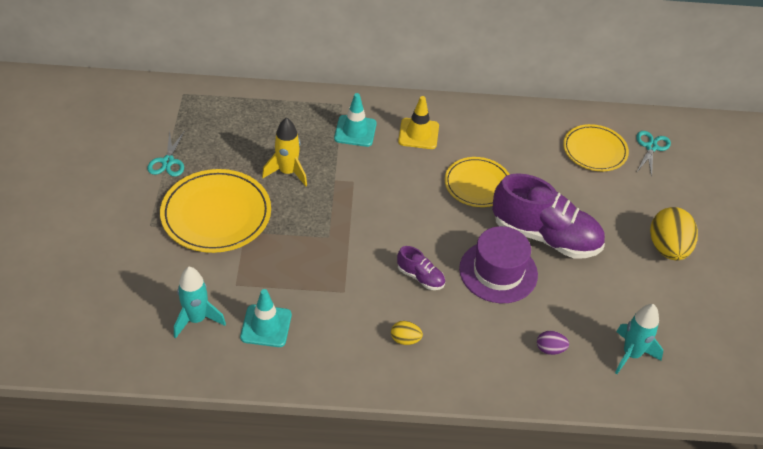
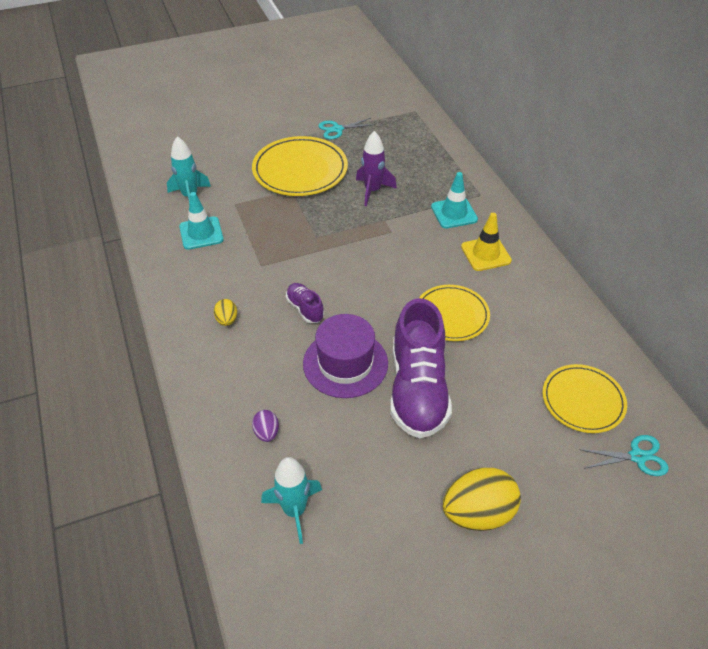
camera: 70 degrees right, 0 degrees up
yellow rocket [262,117,307,186] -> purple rocket [356,131,397,206]
purple shoe [397,246,445,290] -> purple shoe turned 135 degrees clockwise [286,283,324,323]

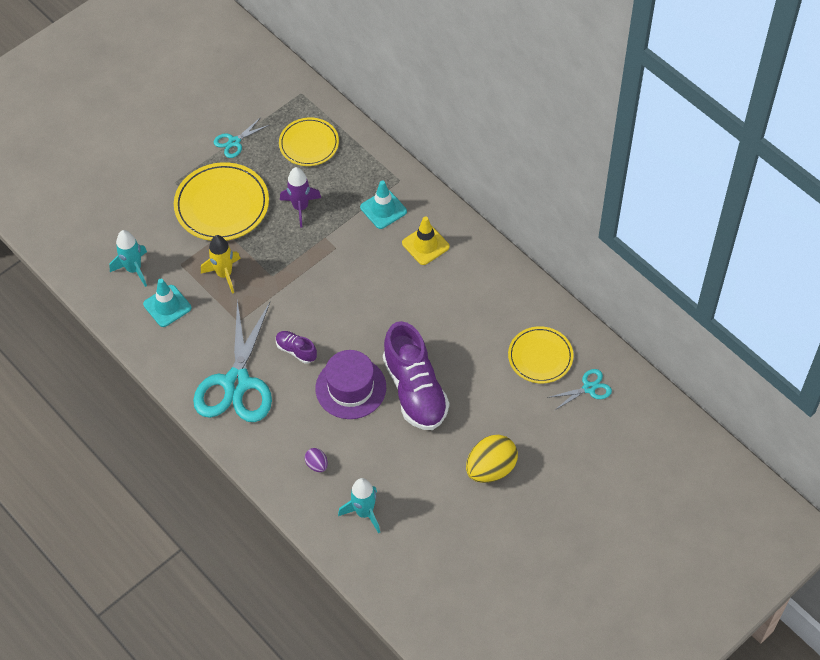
camera: 20 degrees left, 10 degrees up
yellow egg [214,299,237,326] -> turquoise scissors [193,300,272,422]
yellow plate [419,285,490,341] -> yellow plate moved to [279,117,339,166]
none -> yellow rocket [201,235,241,294]

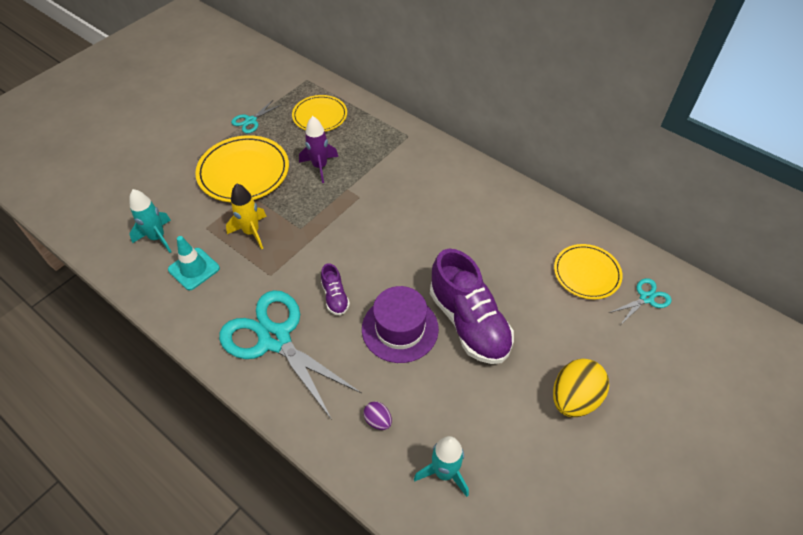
camera: 10 degrees left, 5 degrees down
turquoise scissors [193,300,272,422] -> turquoise scissors turned 135 degrees clockwise [219,290,362,420]
purple shoe [276,331,317,364] -> purple shoe turned 135 degrees counterclockwise [321,263,350,315]
turquoise traffic cone [360,180,407,229] -> none
yellow traffic cone [402,216,450,265] -> none

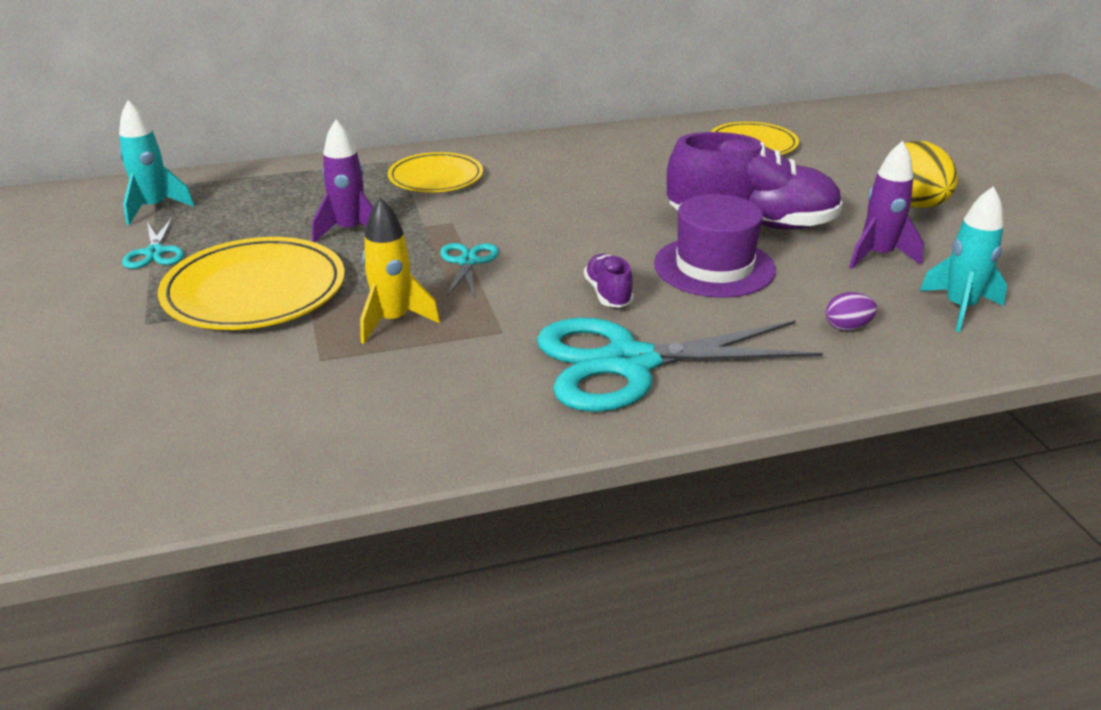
camera: 55 degrees left, 20 degrees down
turquoise rocket [129,189,172,253] -> turquoise rocket moved to [119,100,195,225]
turquoise traffic cone [168,236,220,290] -> none
yellow plate [292,95,347,132] -> yellow plate moved to [388,152,483,192]
purple shoe [321,263,350,315] -> purple shoe turned 120 degrees counterclockwise [584,254,634,308]
turquoise scissors [609,278,672,324] -> turquoise scissors moved to [440,243,499,297]
none -> purple rocket [849,141,924,269]

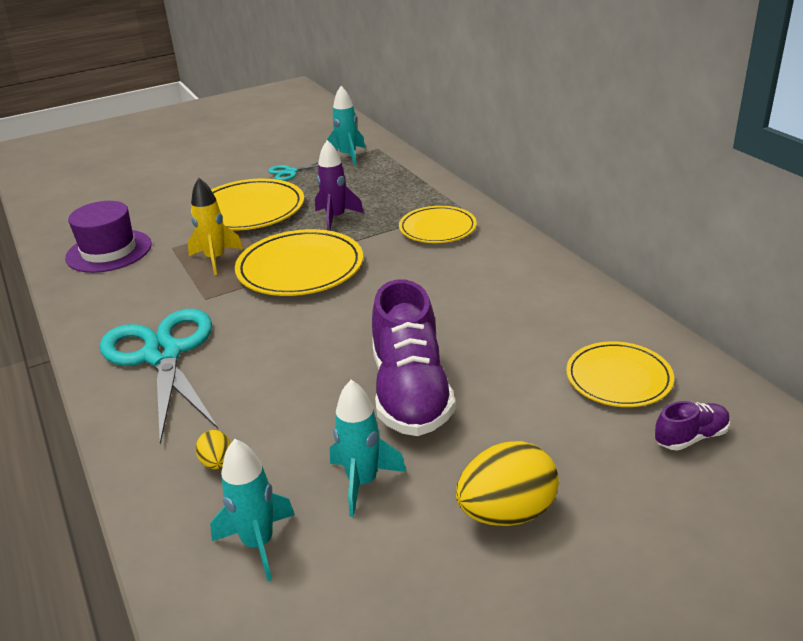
camera: 80 degrees right, 0 degrees up
turquoise scissors [440,243,499,297] -> yellow plate [235,229,363,296]
purple shoe [584,254,634,308] -> purple shoe moved to [655,401,730,451]
purple hat [654,194,776,297] -> purple hat moved to [65,201,152,273]
purple egg [826,292,877,331] -> yellow egg [196,430,231,469]
purple rocket [849,141,924,269] -> turquoise rocket [330,380,406,517]

